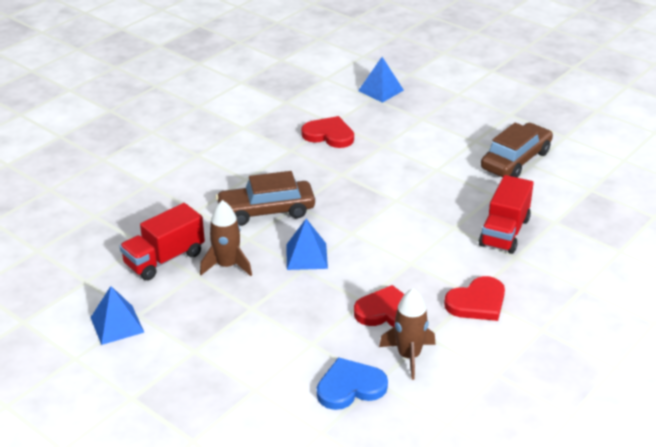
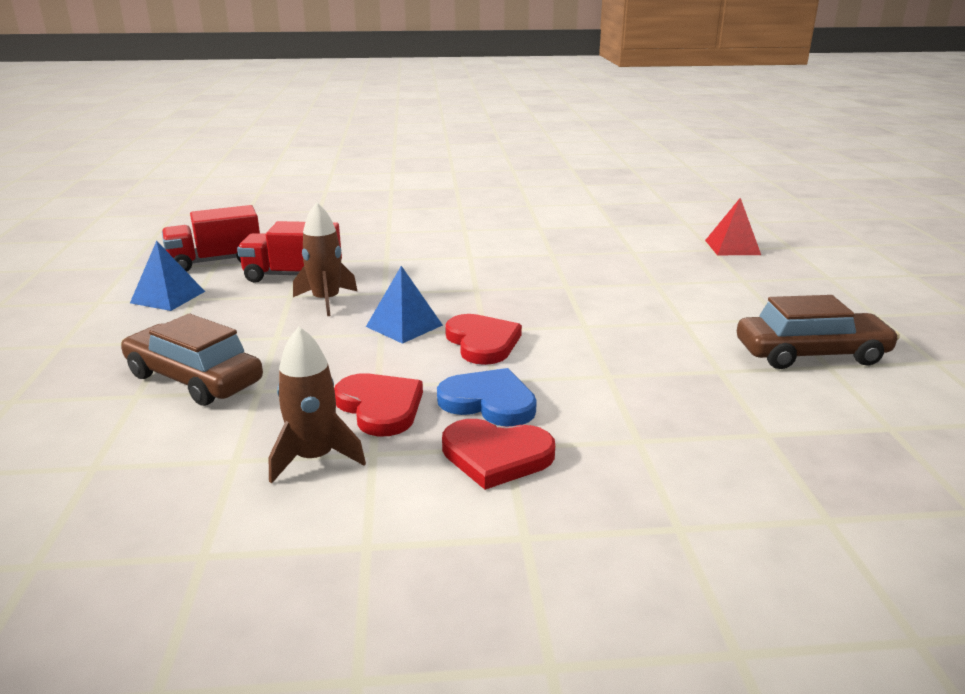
camera: 45 degrees right, 10 degrees down
brown car [216,171,315,226] -> brown car moved to [121,313,263,406]
red heart [301,116,354,148] -> red heart moved to [445,314,522,365]
blue heart [317,357,388,410] -> blue heart moved to [437,368,537,427]
blue pyramid [358,57,404,103] -> red pyramid [705,198,761,255]
red truck [479,175,534,254] -> red truck moved to [162,205,260,272]

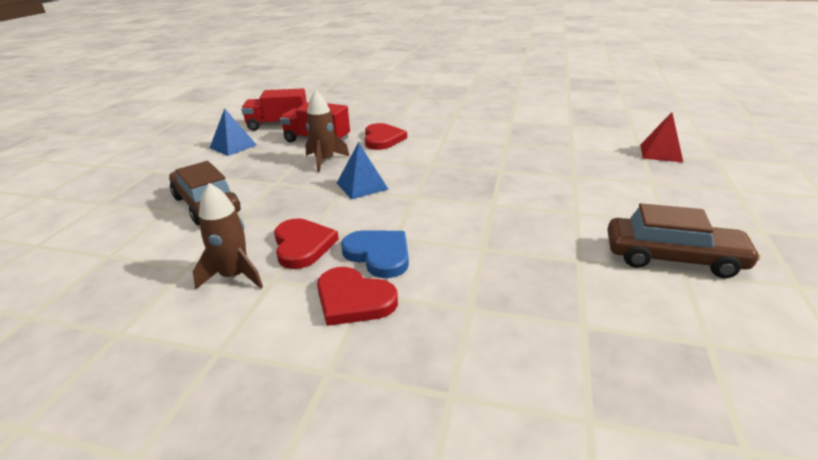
camera: 20 degrees right, 5 degrees up
red heart [445,314,522,365] -> red heart moved to [365,123,407,150]

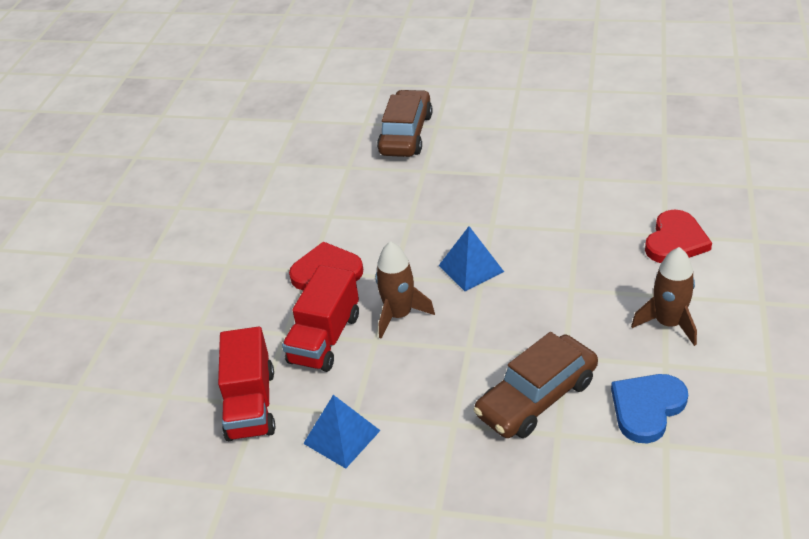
camera: 90 degrees left, 10 degrees up
red heart [274,218,339,269] -> none
blue heart [341,230,409,278] -> blue heart moved to [611,374,688,443]
brown car [607,203,761,278] -> brown car moved to [377,90,433,157]
red pyramid [640,112,684,163] -> none

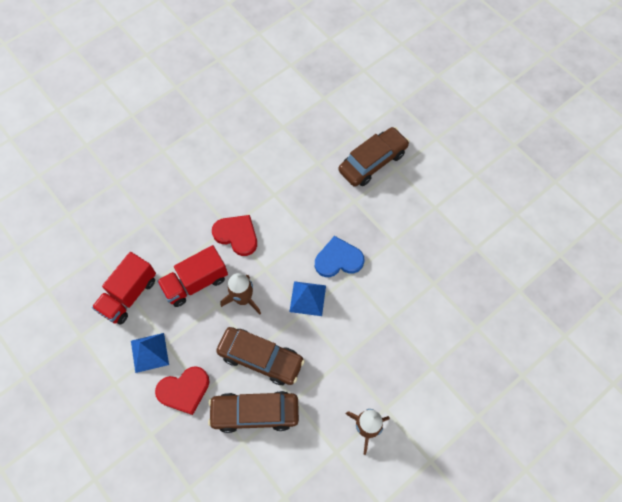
camera: 35 degrees right, 25 degrees up
blue heart [611,374,688,443] -> blue heart moved to [315,236,364,277]
red heart [645,210,712,263] -> red heart moved to [155,366,209,415]
none -> brown car [216,327,305,385]

